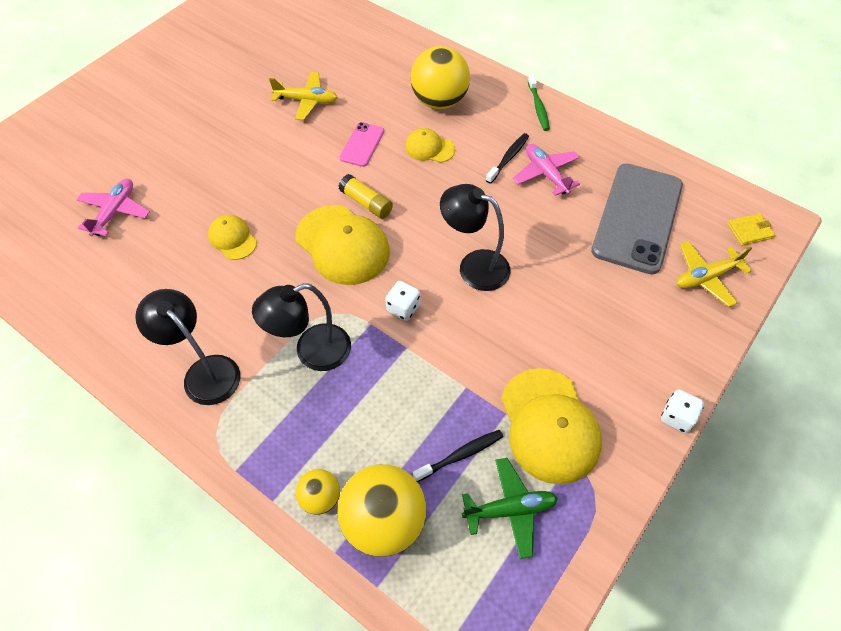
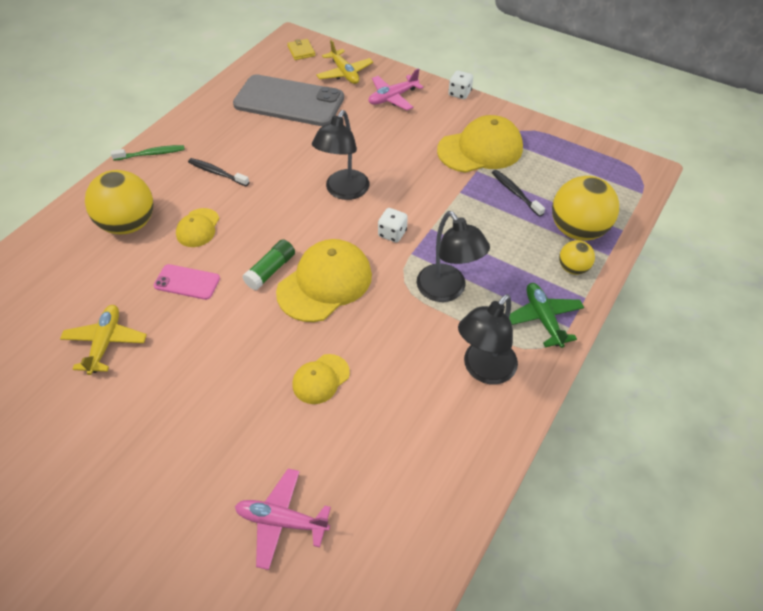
camera: 95 degrees left, 5 degrees down
yellow glue stick [338,174,393,219] -> green glue stick [242,239,295,290]
green plane [462,458,558,559] -> green plane moved to [509,283,584,348]
pink plane [513,144,580,196] -> pink plane moved to [369,68,424,110]

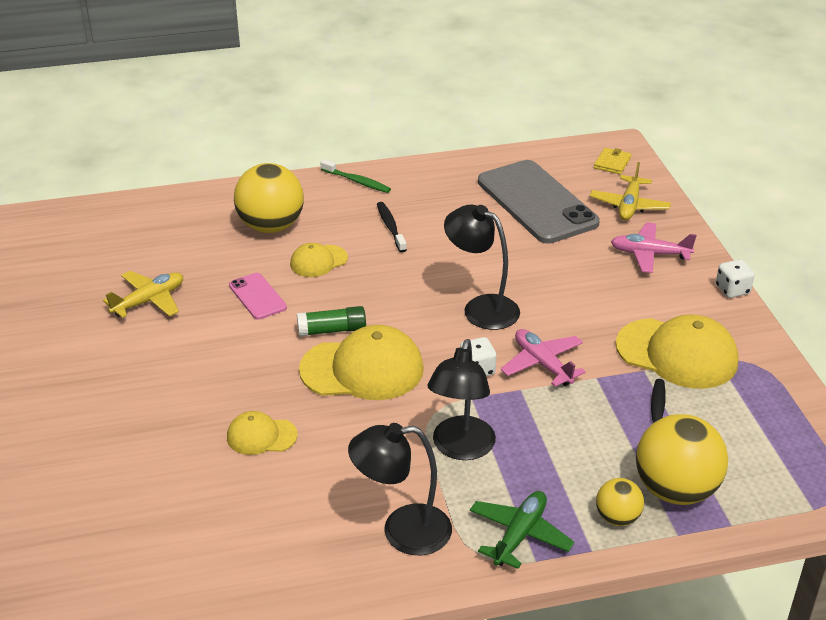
camera: 45 degrees right, 15 degrees down
pink plane [235,469,331,570] -> pink plane moved to [501,329,586,387]
black lamp [312,110,369,200] -> black lamp turned 60 degrees clockwise [444,205,520,330]

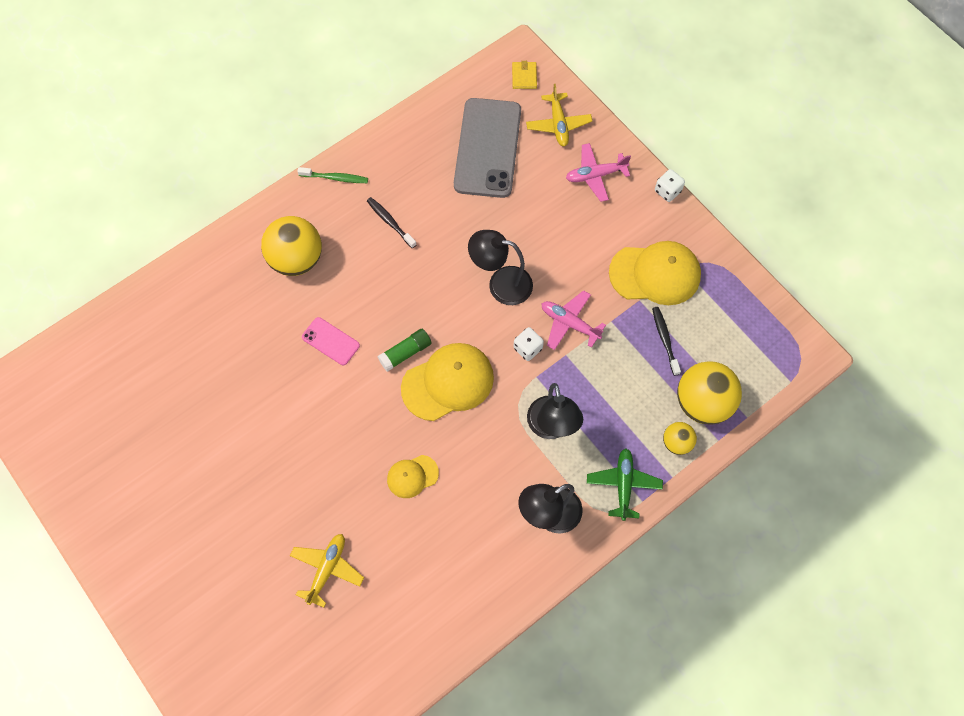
camera: 25 degrees left, 30 degrees up
yellow plane [103,271,183,318] -> yellow plane moved to [290,534,364,608]
yellow cap [290,243,348,277] -> none
grey phone [478,160,600,244] -> grey phone turned 60 degrees clockwise [454,98,521,198]

